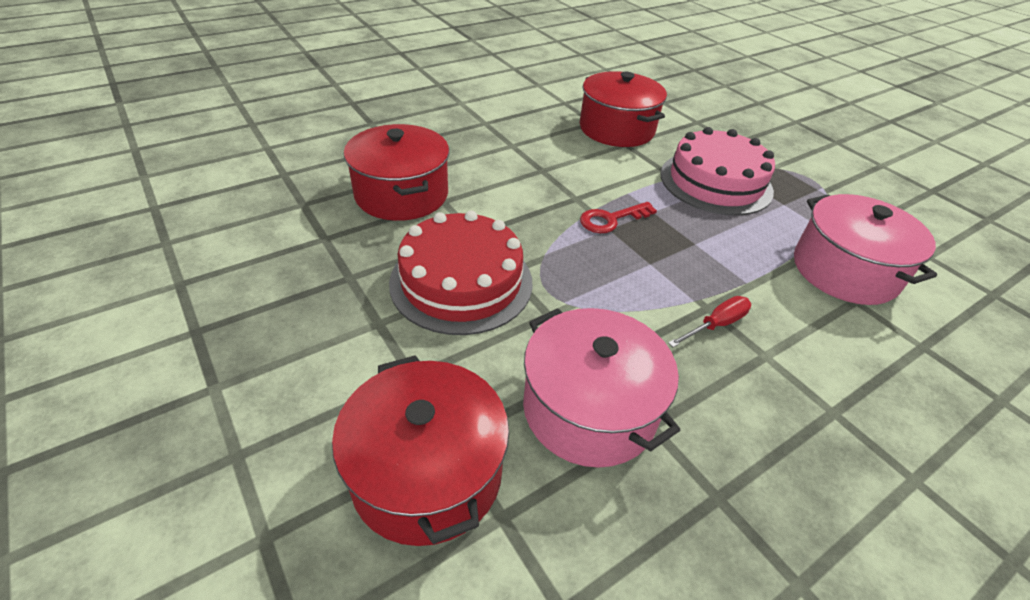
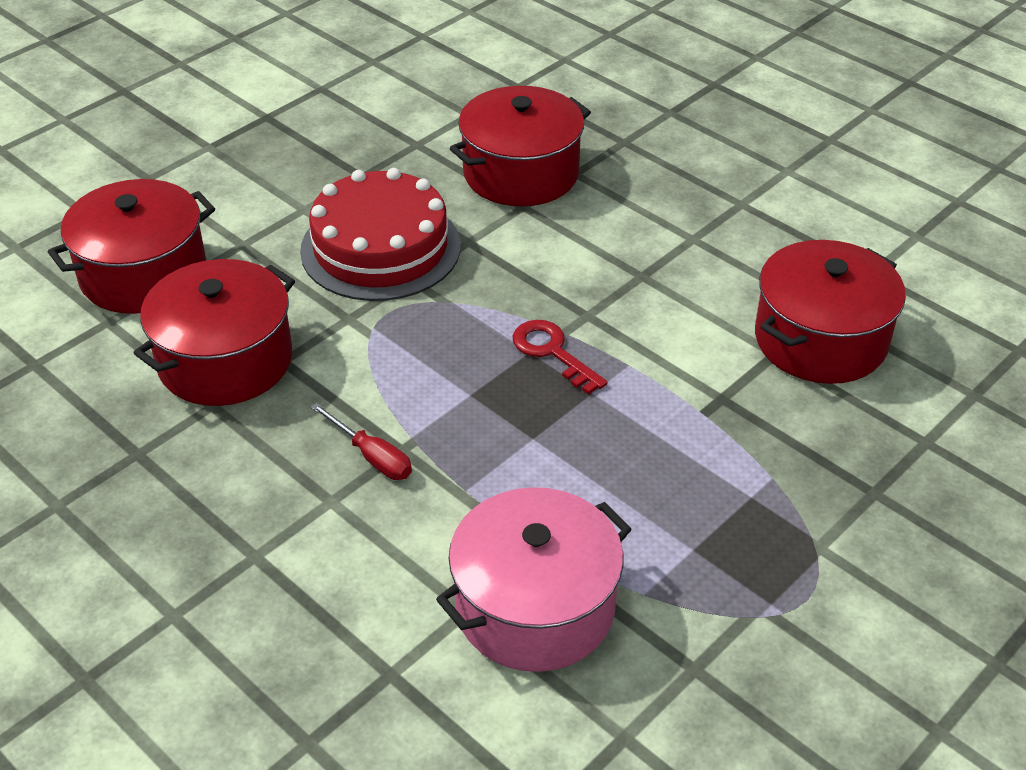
camera: 80 degrees right, 0 degrees up
pink pot [523,308,680,468] -> red pot [134,259,295,406]
pink cake [660,127,775,215] -> none

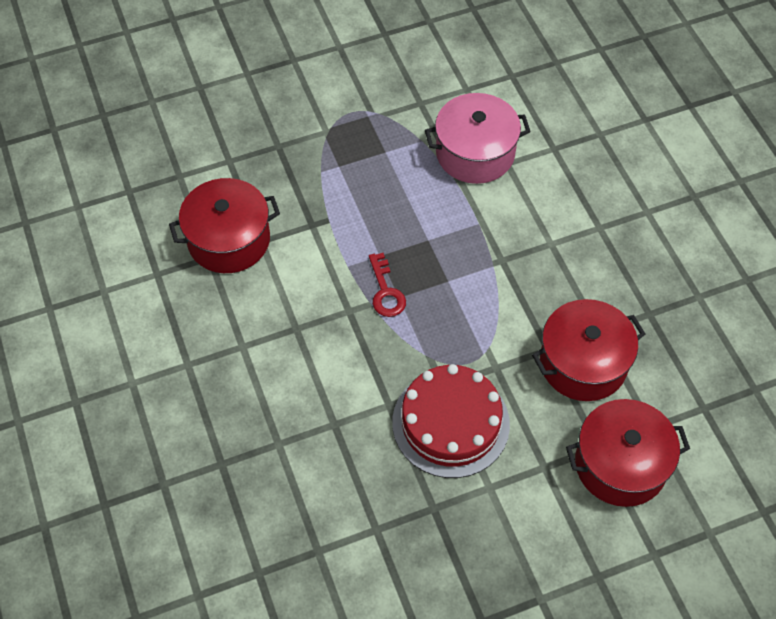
camera: 155 degrees left, 15 degrees up
red screwdriver [311,403,412,480] -> none
red pot [450,86,591,206] -> none

